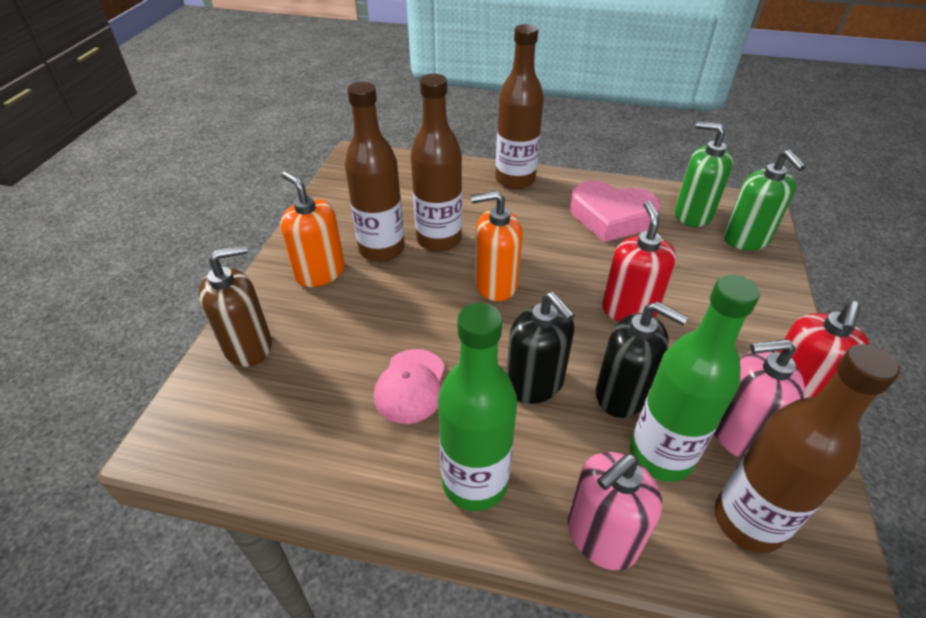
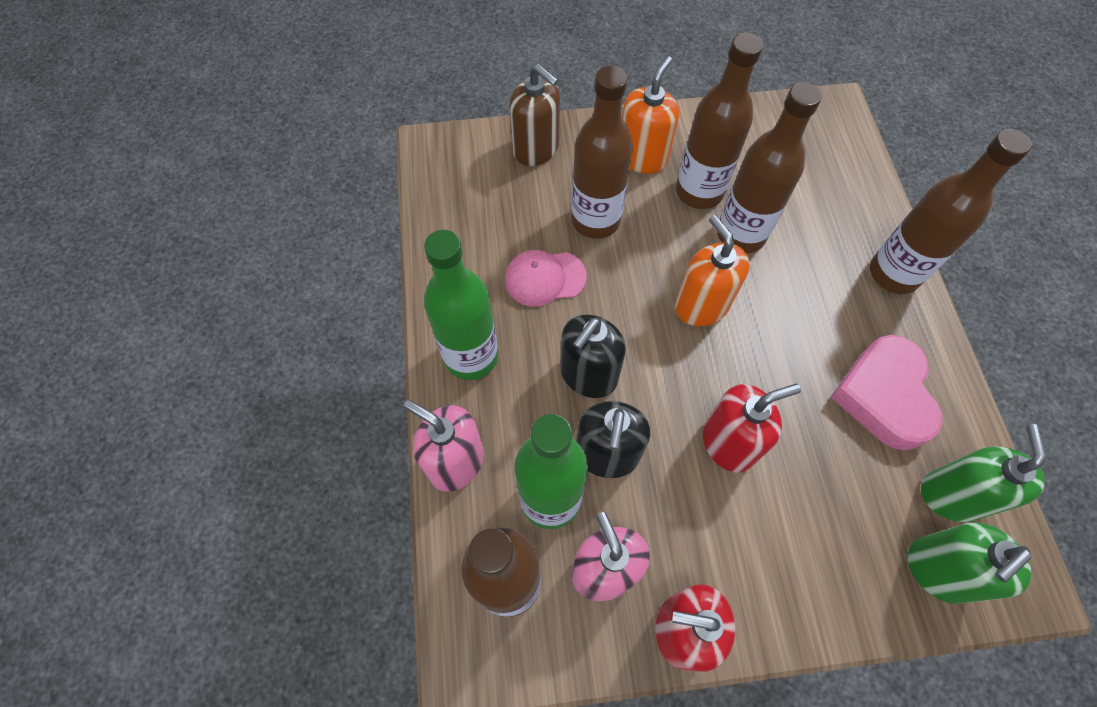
camera: 70 degrees right, 20 degrees up
none -> brown bottle [571,66,633,239]

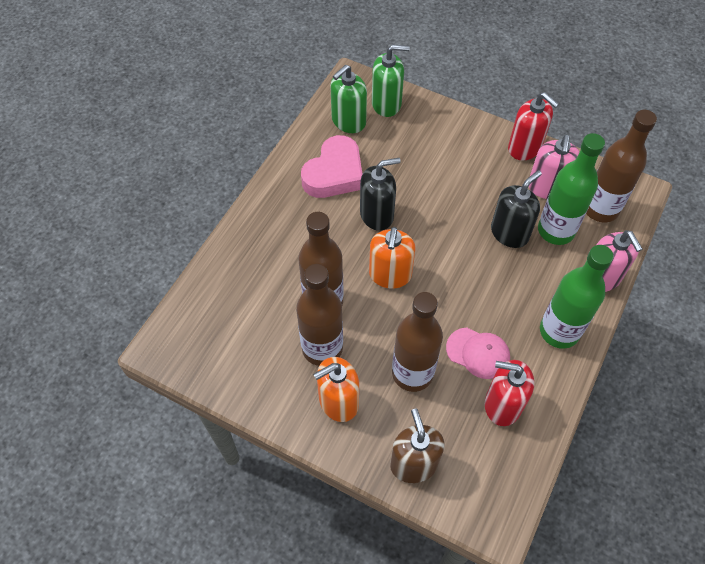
camera: 145 degrees left, 5 degrees down
black soap dispenser [560,315,626,398] -> black soap dispenser moved to [360,158,401,231]
red soap dispenser [703,384,801,473] -> red soap dispenser moved to [485,360,534,426]
brown bottle [870,129,1032,294] -> none

